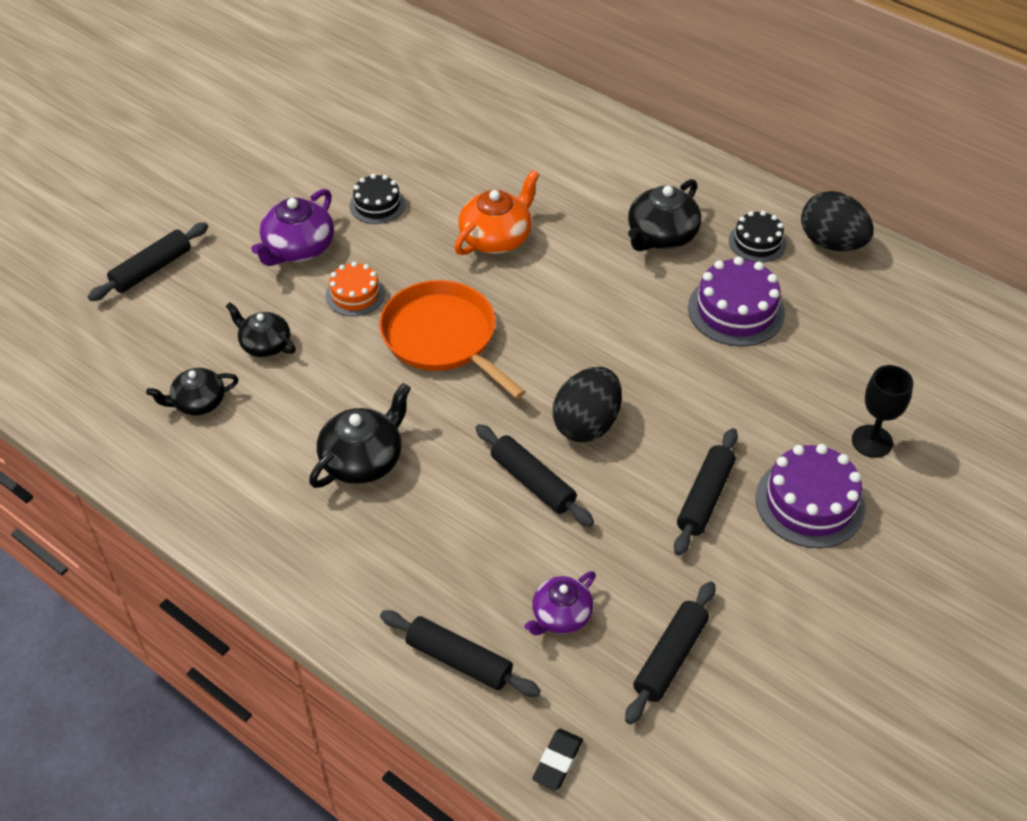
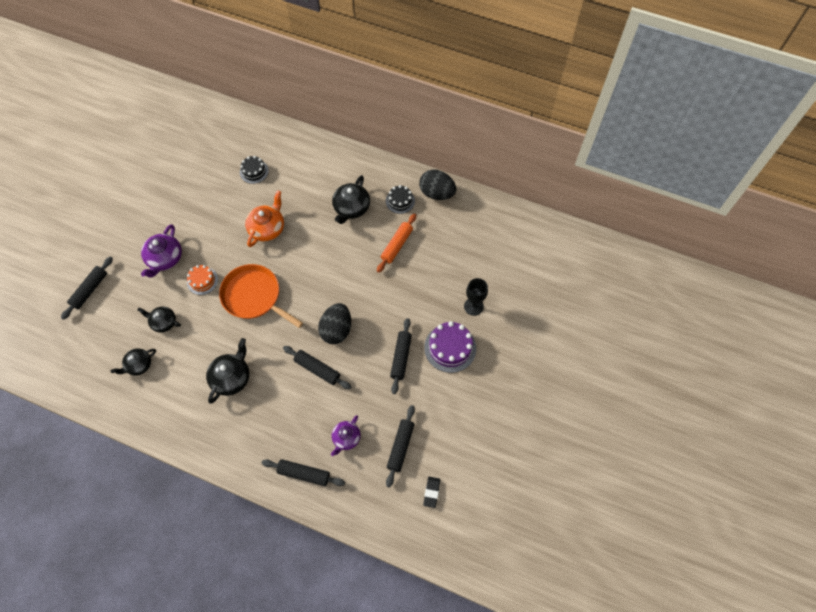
camera: 15 degrees left, 15 degrees up
black cake [350,174,405,224] -> black cake moved to [240,156,269,184]
black eraser [532,729,583,790] -> black eraser moved to [423,477,440,508]
purple cake [688,257,785,346] -> orange rolling pin [377,214,416,273]

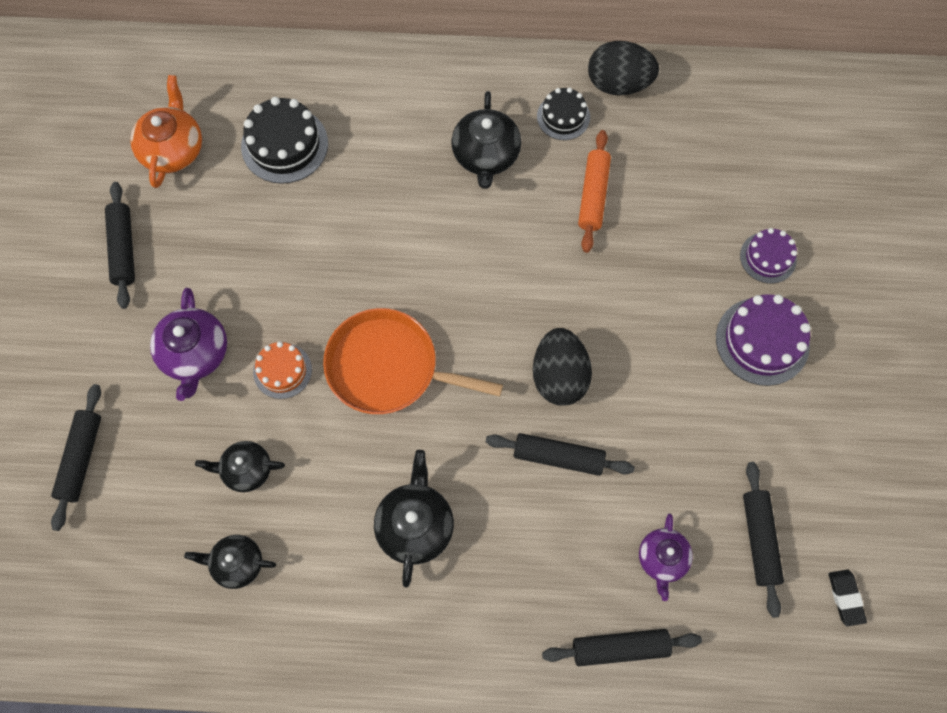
camera: 20 degrees left, 5 degrees up
black teapot [111,348,156,375] -> black teapot turned 60 degrees clockwise [184,535,276,589]
black cake [240,156,269,184] -> black cake [241,97,328,184], size x1.61
orange teapot [245,190,284,247] -> orange teapot moved to [130,75,202,188]
black rolling pin [390,318,412,394] -> black rolling pin moved to [105,182,135,309]
black goblet [464,278,488,316] -> purple cake [740,228,797,284]

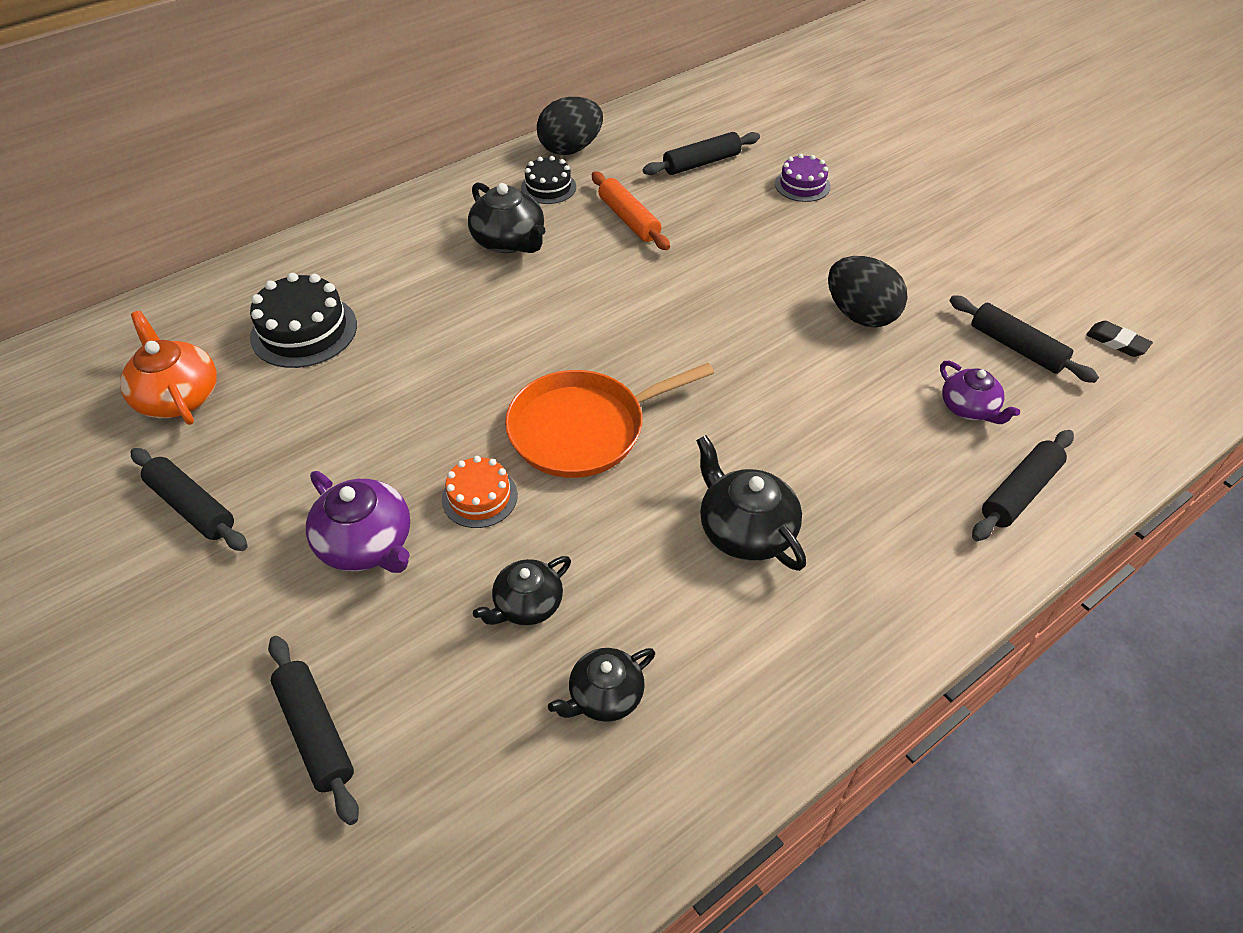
camera: 40 degrees left, 20 degrees down
black rolling pin [486,433,634,476] -> black rolling pin moved to [643,132,760,175]
black egg [533,328,592,406] -> black egg moved to [828,256,908,328]
purple cake [716,294,811,386] -> none

